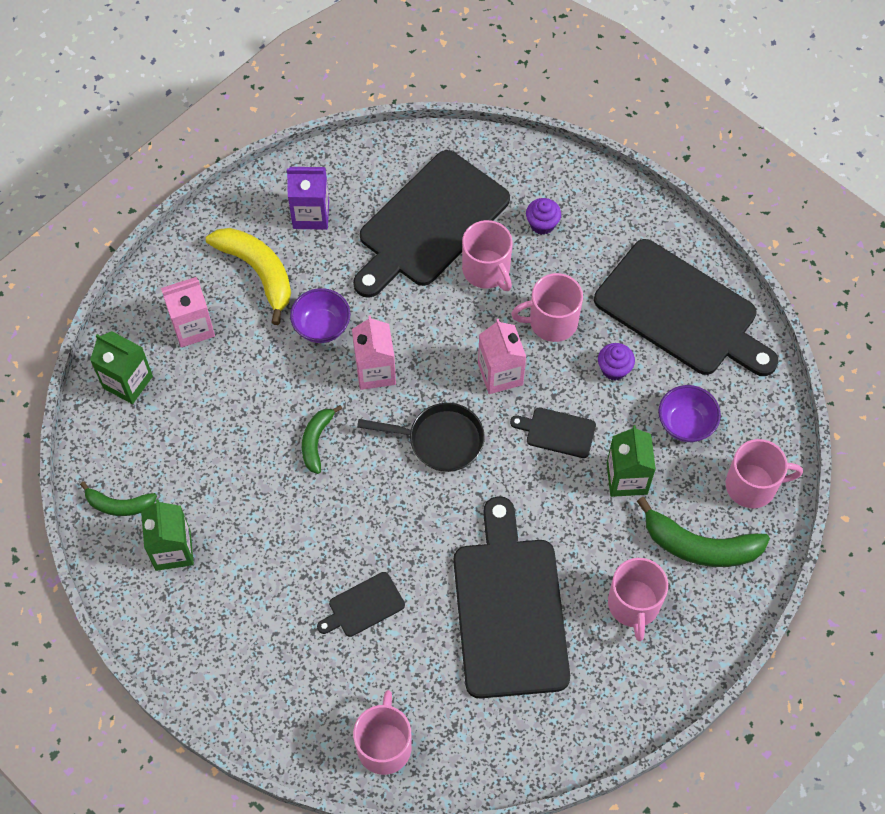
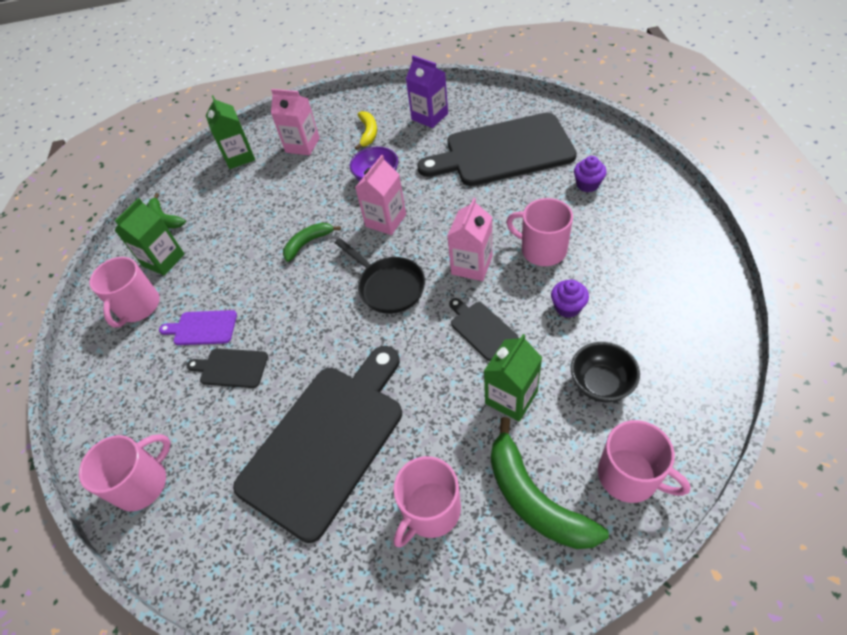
camera: 45 degrees right, 10 degrees down
yellow banana [206,228,291,325] -> yellow banana [355,111,377,150], size x0.59
pink mug [462,220,513,291] -> pink mug moved to [89,257,160,328]
black cutting board [594,239,778,376] -> none
purple bowl [658,385,721,442] -> black bowl [571,342,640,402]
none -> purple cutting board [159,310,237,345]

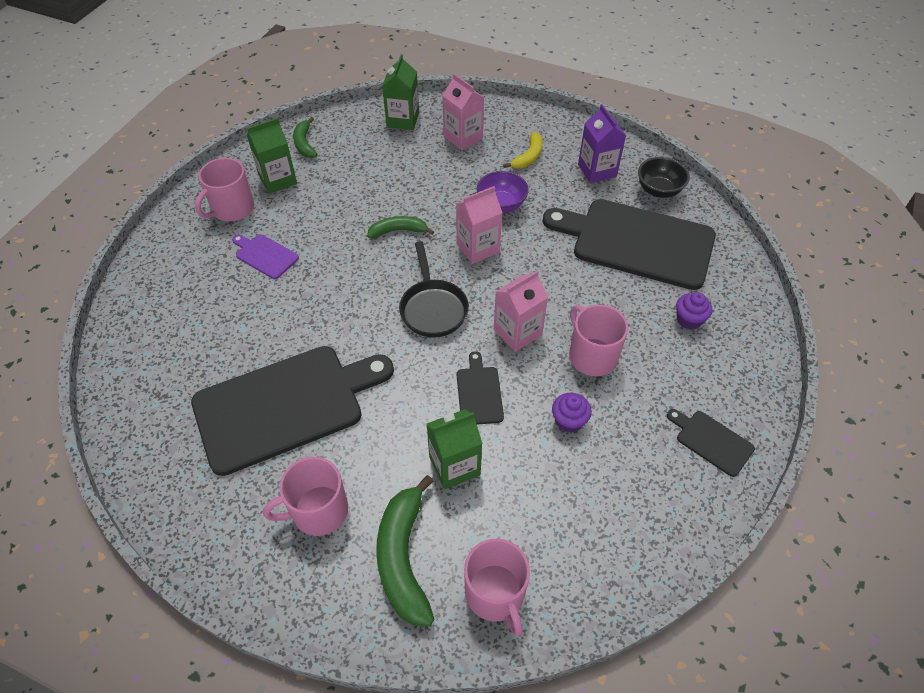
camera: 25 degrees right, 0 degrees up
pink mug [79,434,171,511] -> none
black cutting board [187,348,268,388] -> black cutting board moved to [667,409,755,477]
black bowl [571,342,640,402] -> black bowl moved to [638,157,690,198]

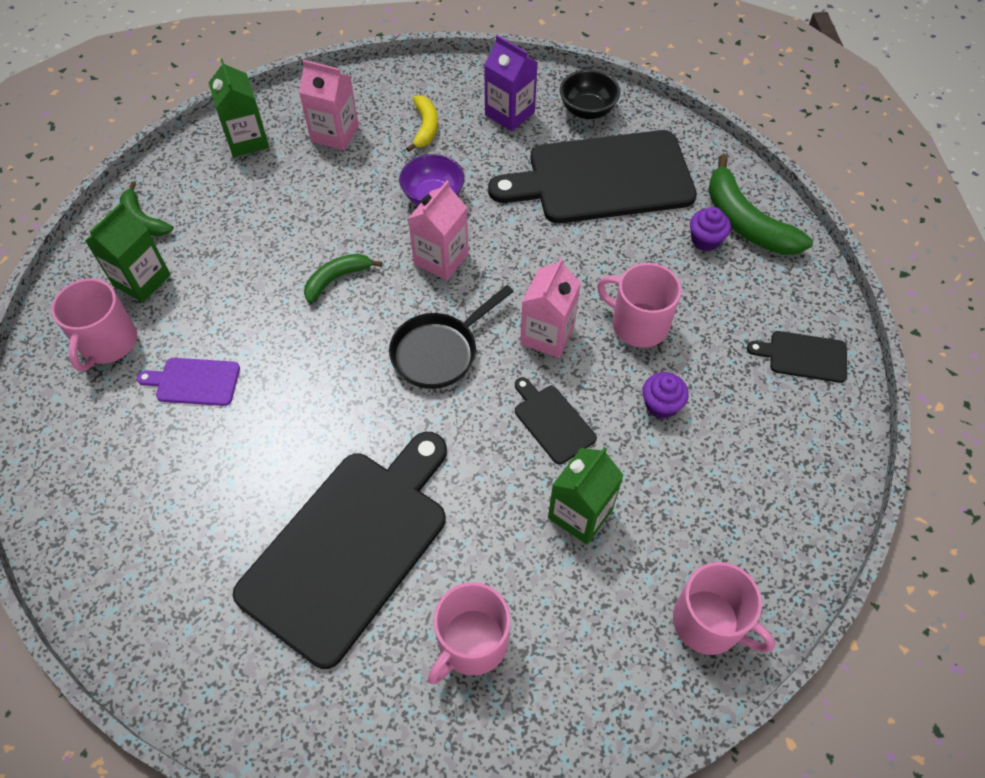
camera: 30 degrees left, 5 degrees up
green banana [376,475,434,626] -> green banana moved to [708,155,813,255]
black pan [399,241,469,338] -> black pan turned 90 degrees clockwise [389,285,514,389]

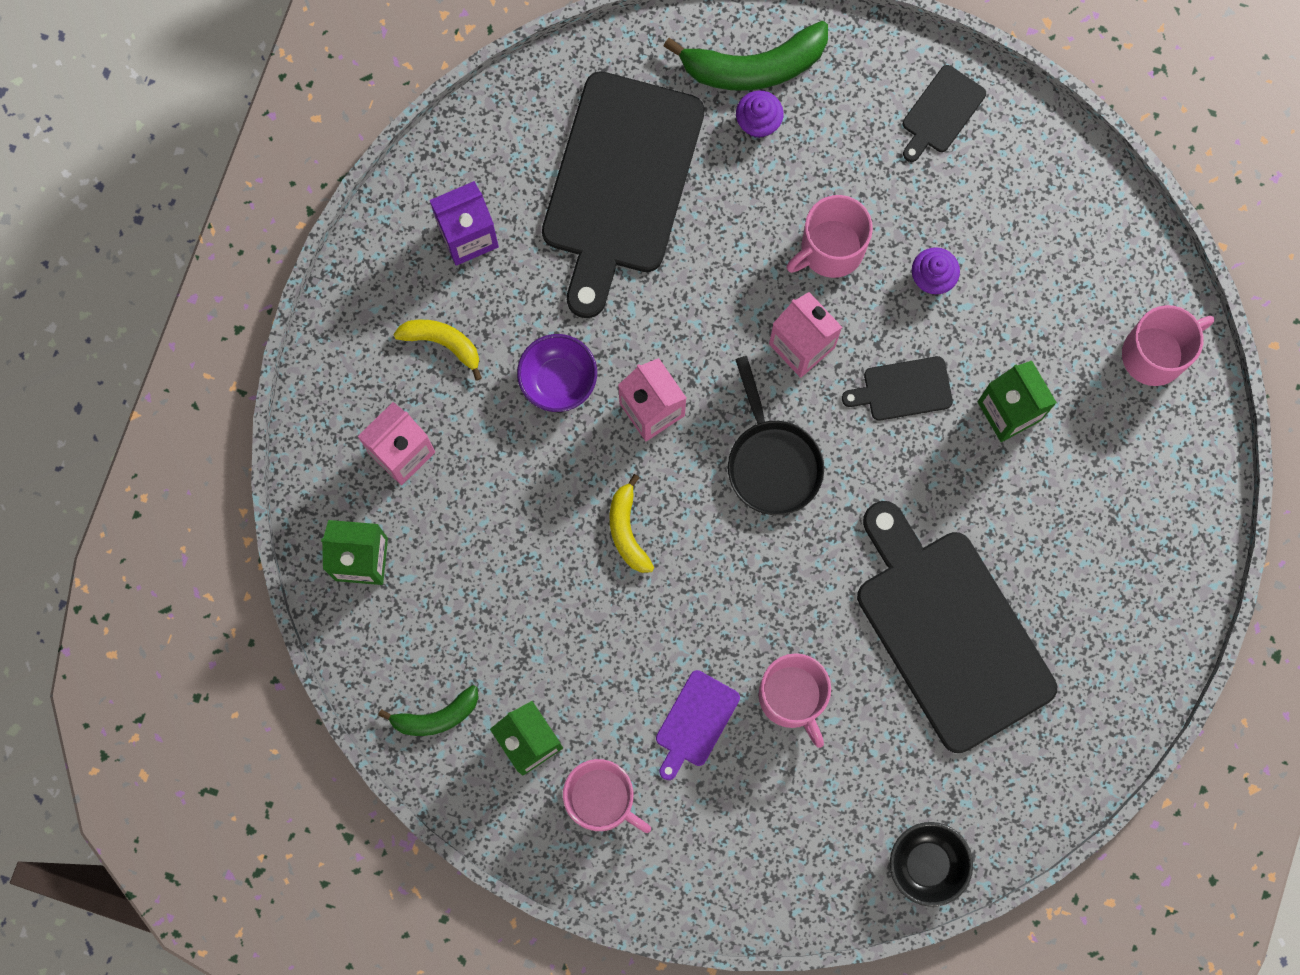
camera: 65 degrees left, 20 degrees up
green banana [304,254,382,303] -> yellow banana [610,474,654,573]
pink mug [428,582,511,685] -> pink mug moved to [759,653,831,748]
black bowl [560,69,620,119] -> black bowl moved to [890,822,973,907]

